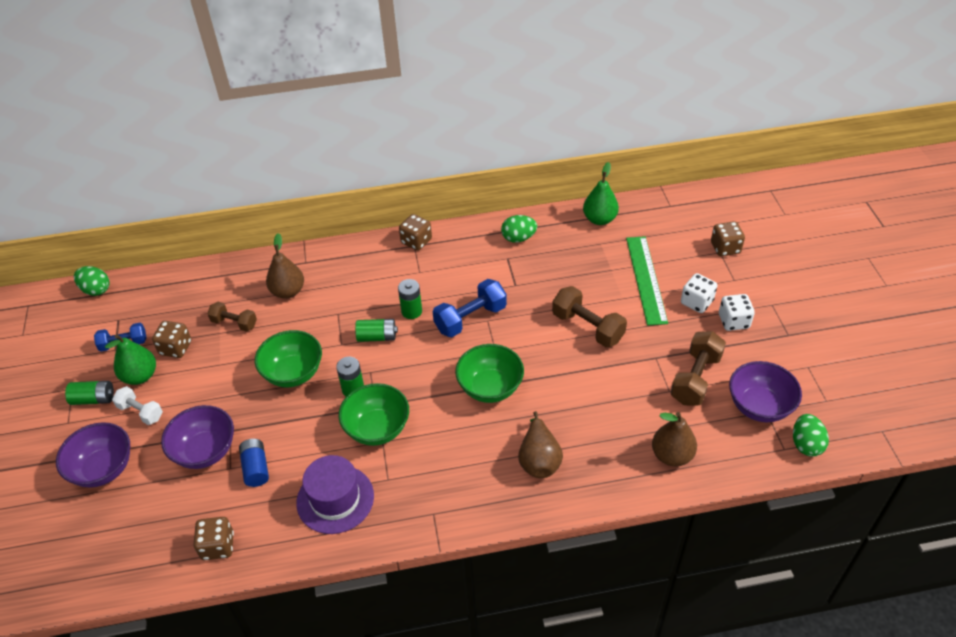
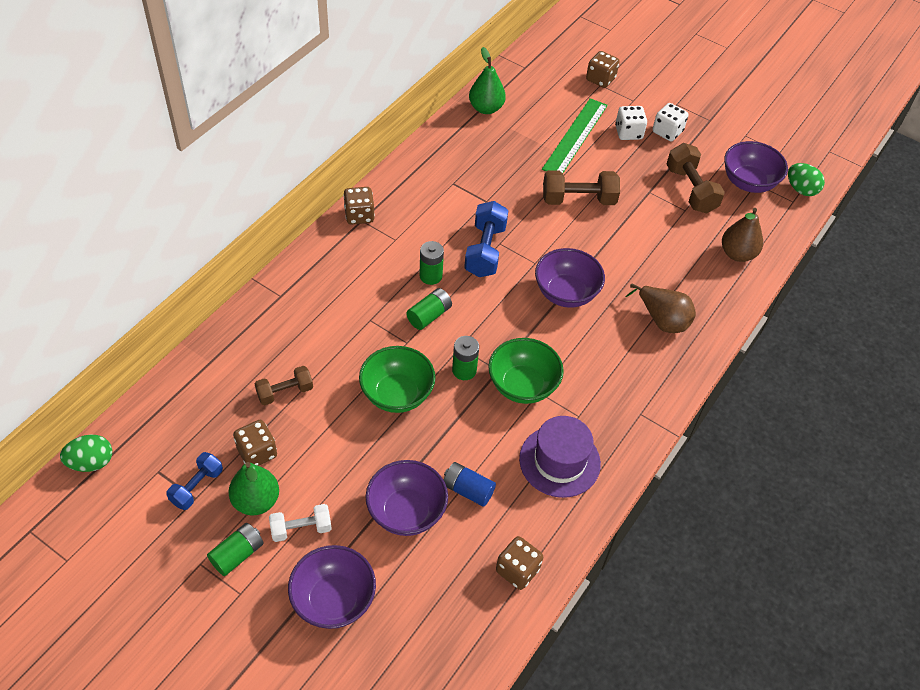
camera: 50 degrees left, 5 degrees up
brown pear [266,233,304,299] -> none
green bowl [455,344,524,403] -> purple bowl [535,248,605,308]
green egg [501,215,537,243] -> none
green ruler [626,236,668,326] -> green ruler turned 75 degrees clockwise [542,98,608,173]

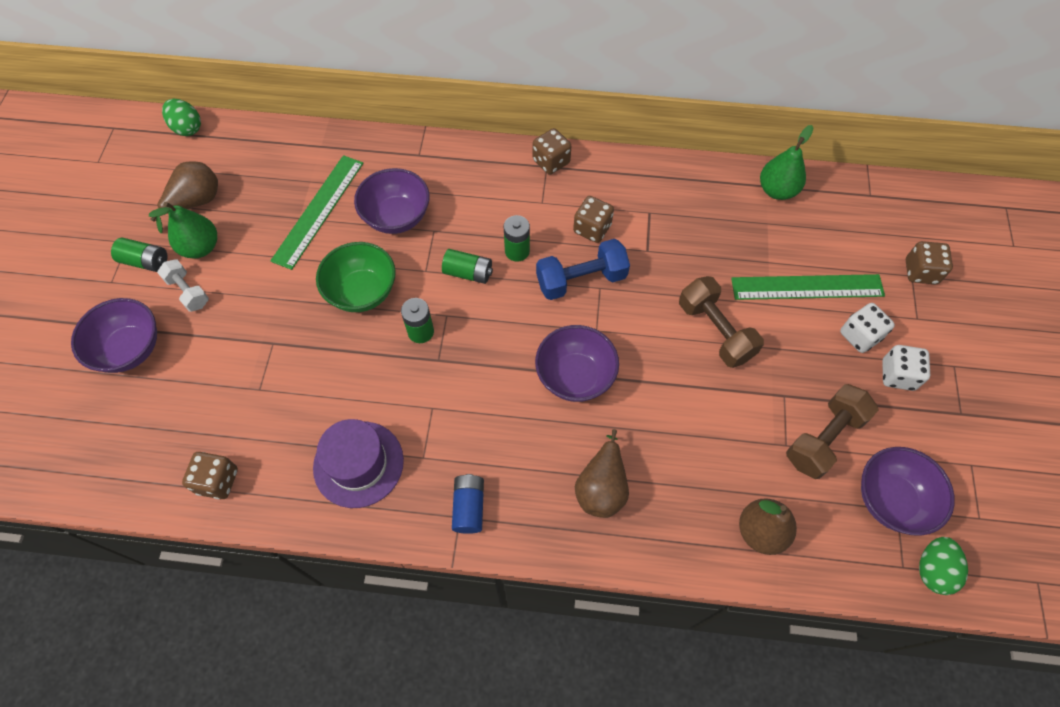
camera: 65 degrees right, 10 degrees up
blue dumbbell [166,452,223,510] -> brown pear [150,161,218,233]
brown dice [233,420,277,466] -> brown dice moved to [573,196,614,243]
brown dumbbell [255,366,313,405] -> green ruler [270,155,363,270]
purple bowl [366,460,448,536] -> purple bowl moved to [354,168,430,234]
blue battery [444,462,496,507] -> blue battery moved to [452,474,484,534]
green bowl [488,338,564,404] -> none

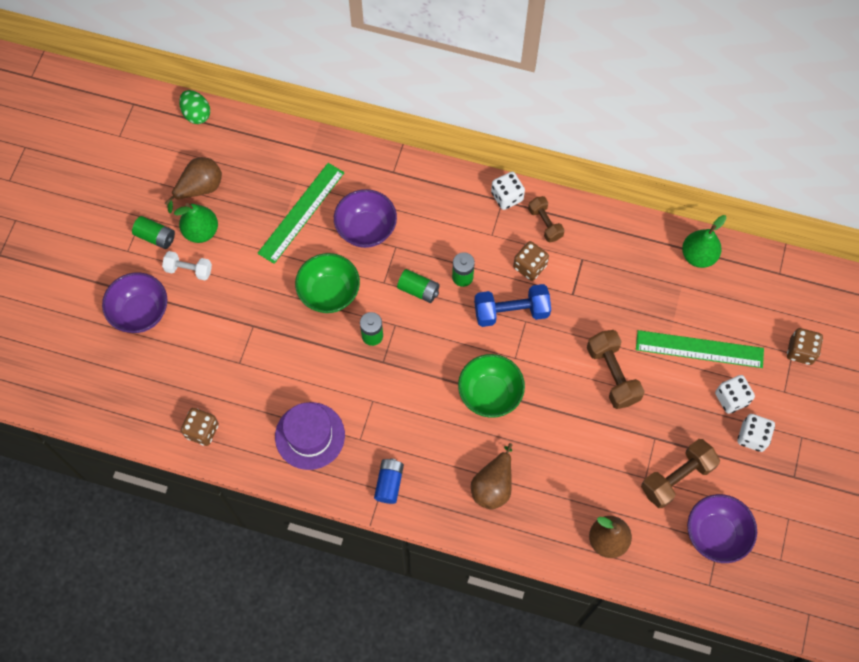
camera: 10 degrees right, 5 degrees up
white dumbbell [157,259,209,312] -> white dumbbell turned 45 degrees counterclockwise [162,251,212,280]
brown dice [533,128,571,175] -> white dice [491,172,525,210]
purple bowl [535,325,619,402] -> green bowl [458,354,525,418]
green egg [919,537,968,595] -> none
none -> brown dumbbell [528,196,565,242]

